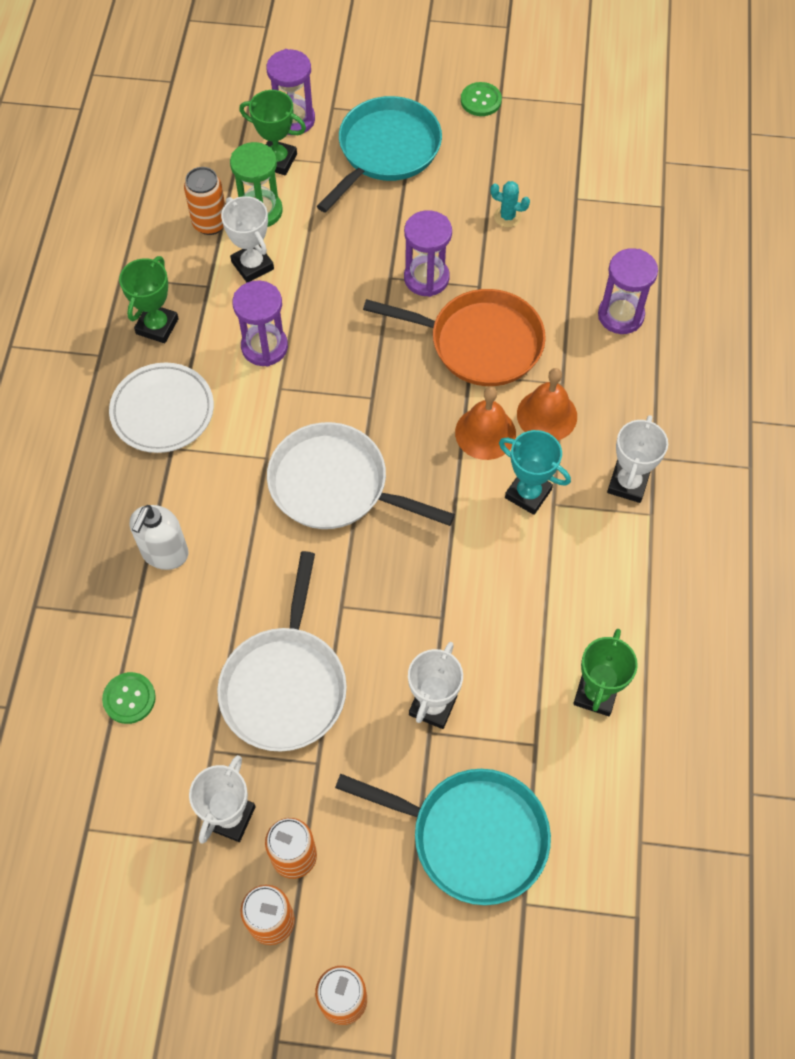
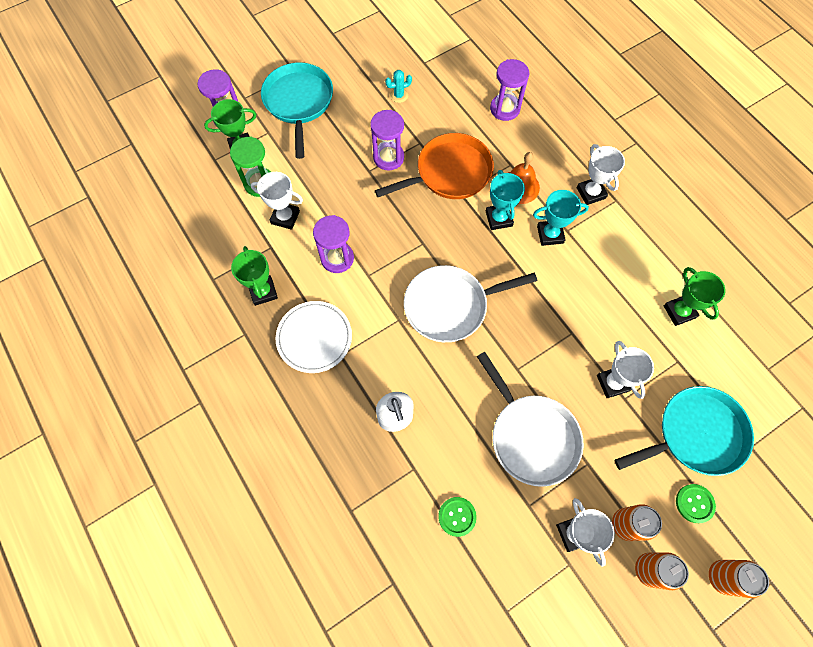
camera: 40 degrees left, 5 degrees up
orange can [184,167,225,235] -> none
orange bell [455,387,516,460] -> turquoise trophy [486,170,525,230]
green button [461,82,502,116] -> green button moved to [676,484,716,523]

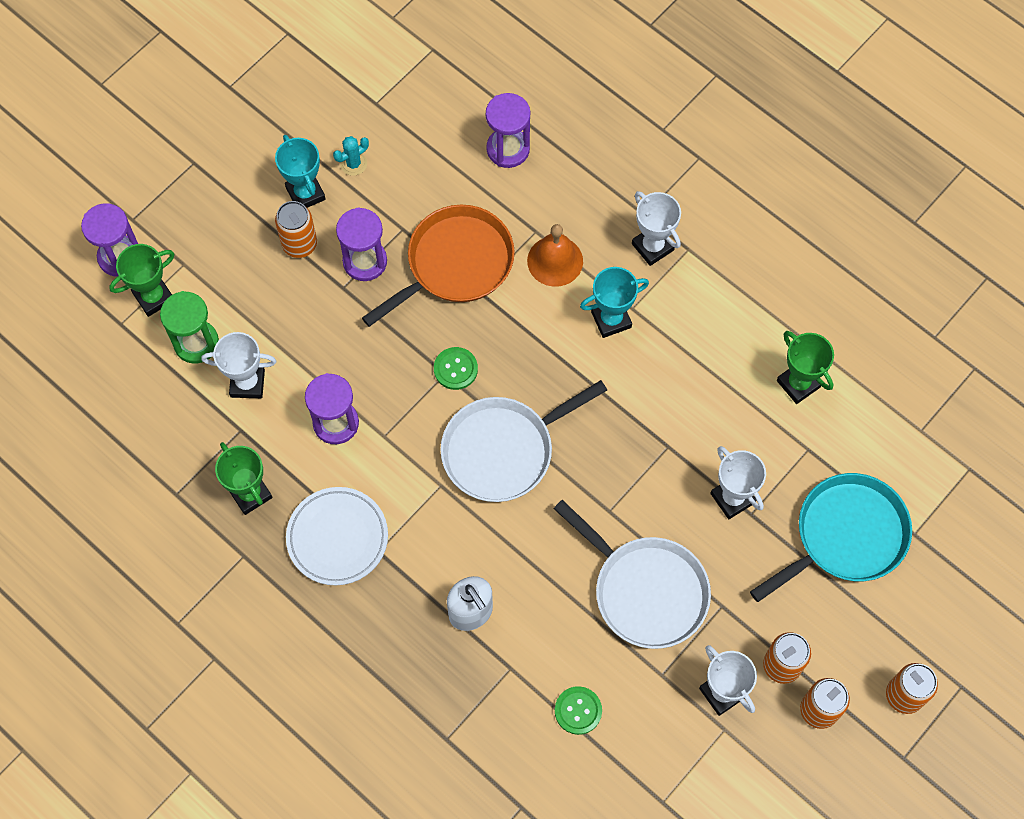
camera: 15 degrees left, 0 degrees up
turquoise pan [261,63,333,159] -> none
turquoise trophy [486,170,525,230] -> turquoise trophy moved to [275,135,326,208]
green button [676,484,716,523] -> green button moved to [434,347,478,390]
none -> orange can [275,201,317,258]

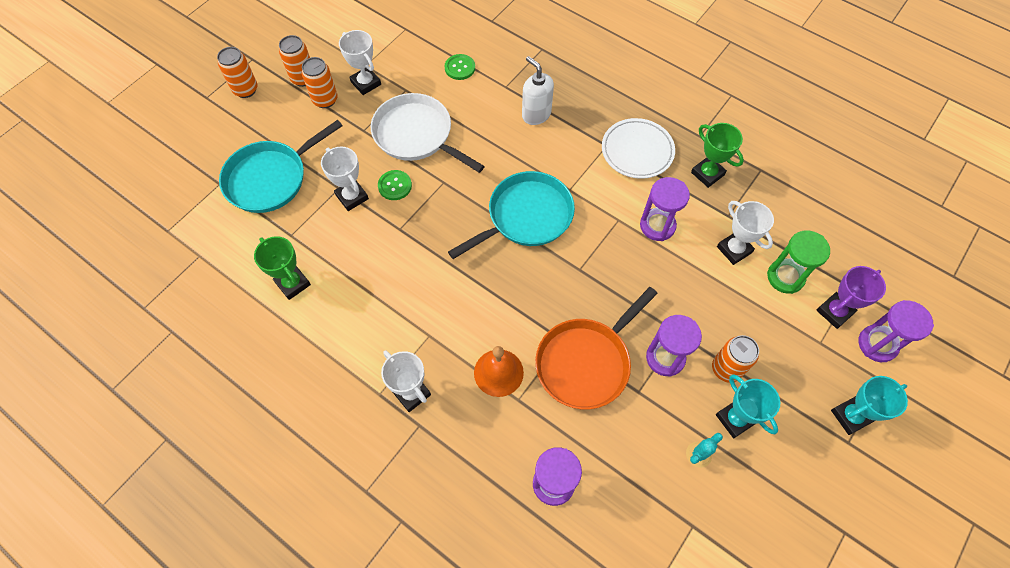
camera: 175 degrees right, 5 degrees down
green trophy [109,244,174,317] -> purple trophy [816,266,886,329]
white trophy [201,332,277,398] -> white trophy turned 60 degrees clockwise [717,201,774,265]
green button [434,347,478,390] -> green button moved to [378,170,412,200]
white pan [441,380,607,502] -> turquoise pan [448,171,575,259]
turquoise trophy [580,267,649,338] -> turquoise trophy moved to [831,376,908,435]

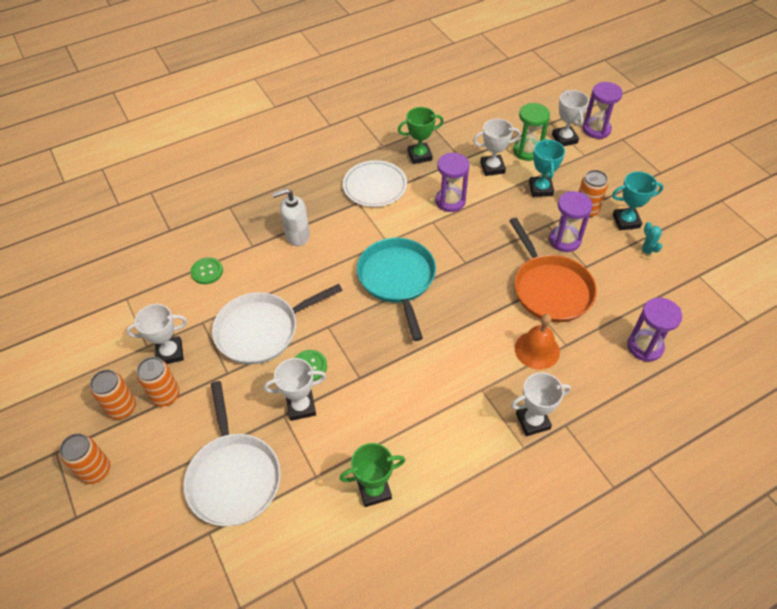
camera: 65 degrees left, 10 degrees down
turquoise pan [219,120,343,213] -> white pan [184,381,281,526]
purple trophy [816,266,886,329] -> white trophy [552,90,589,146]
turquoise trophy [831,376,908,435] -> turquoise trophy moved to [529,139,565,197]

